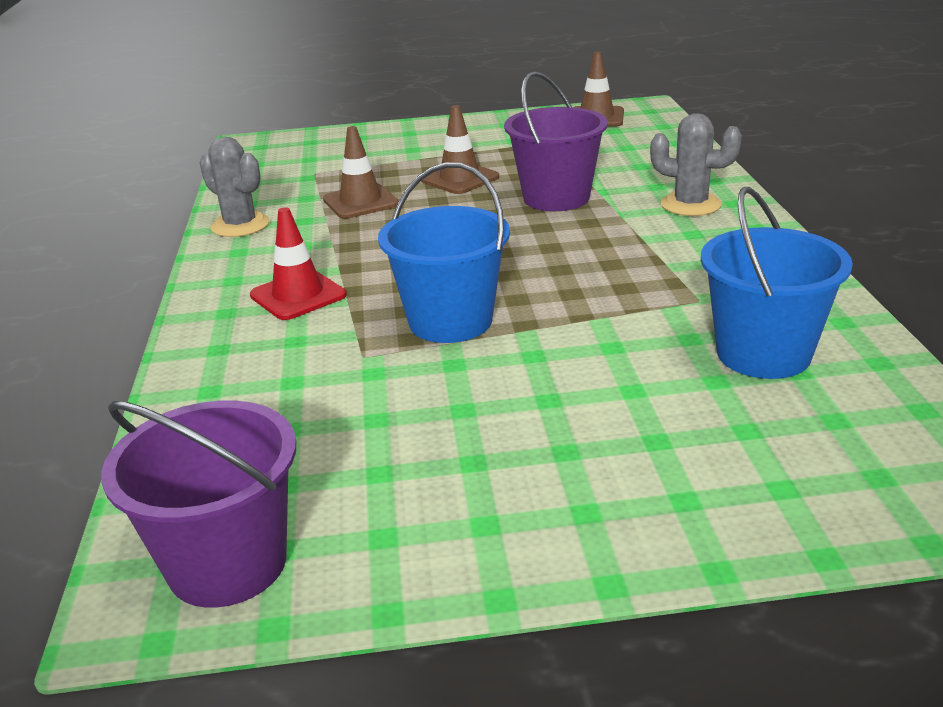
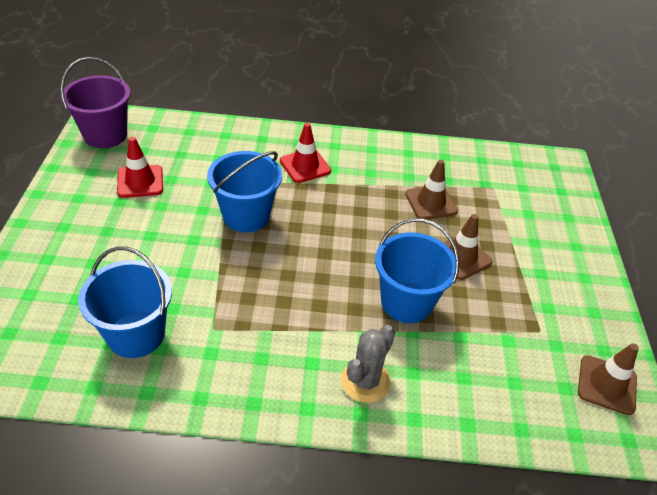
camera: 95 degrees right, 15 degrees up
grey cactus [199,137,269,237] -> none
purple bucket [504,71,608,211] -> blue bucket [375,218,459,323]
none -> red traffic cone [117,137,163,198]

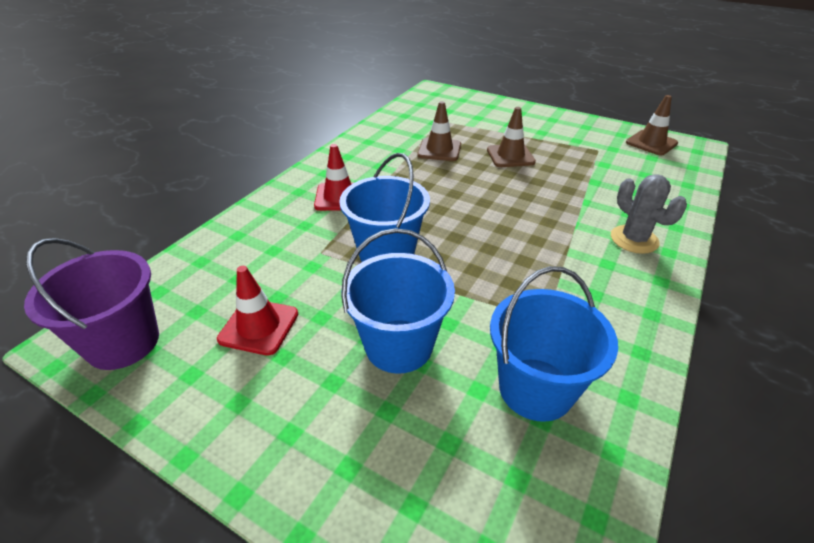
camera: 60 degrees left, 5 degrees down
blue bucket [375,218,459,323] -> blue bucket moved to [341,228,455,374]

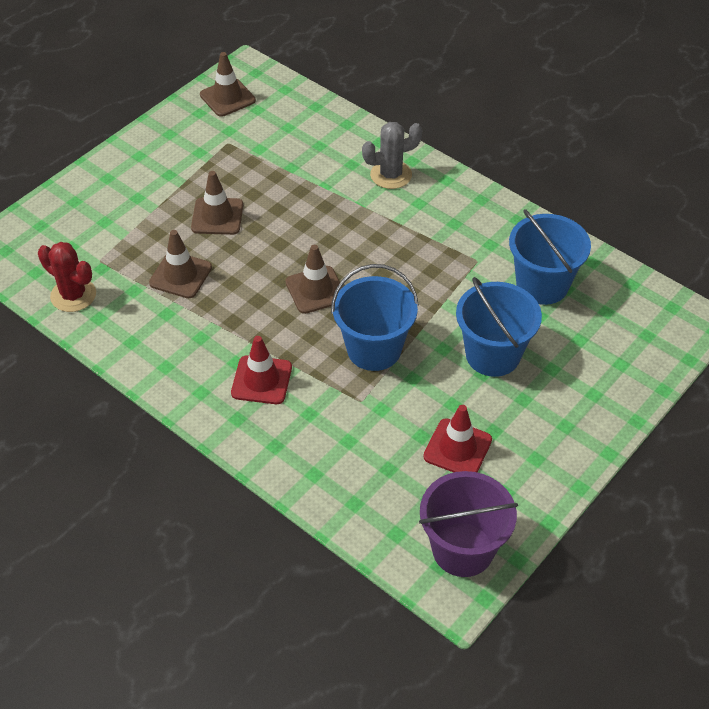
camera: 80 degrees left, 10 degrees up
none -> red cactus [38,242,96,312]
none -> brown traffic cone [285,245,342,314]

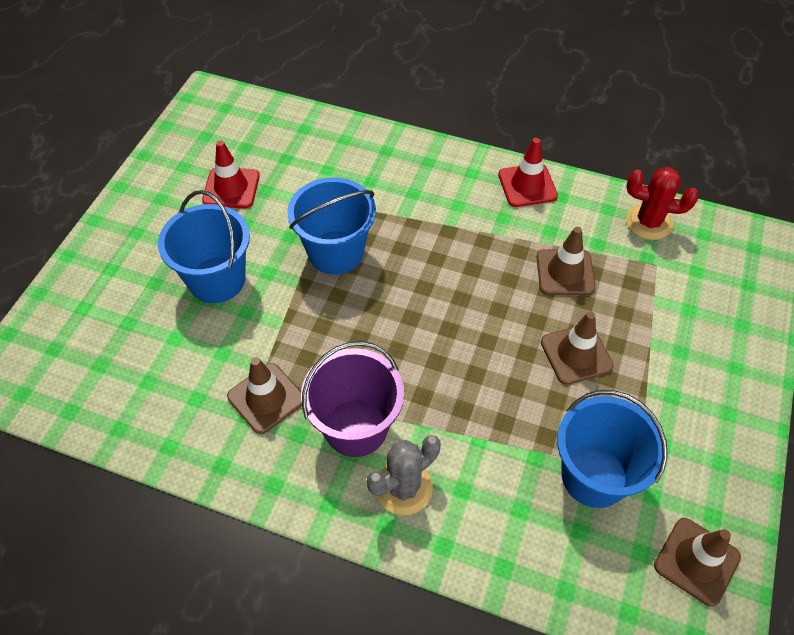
camera: 160 degrees right, 5 degrees up
red traffic cone [231,336,292,404] -> red traffic cone moved to [498,138,558,207]
brown traffic cone [285,245,342,314] -> brown traffic cone moved to [227,357,302,434]
purple bucket [419,471,518,577] -> purple bucket moved to [301,341,404,457]
blue bucket [509,209,591,305] -> blue bucket moved to [557,390,668,508]

